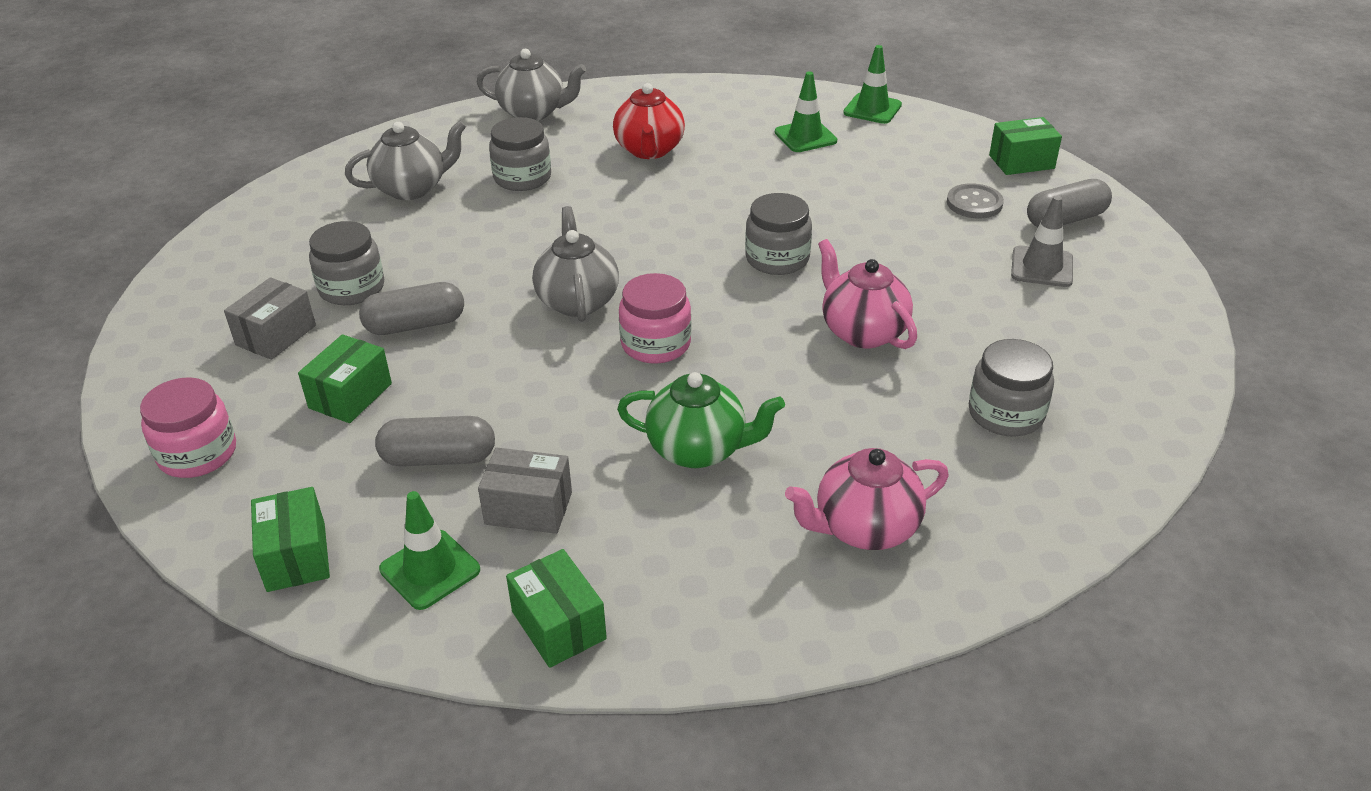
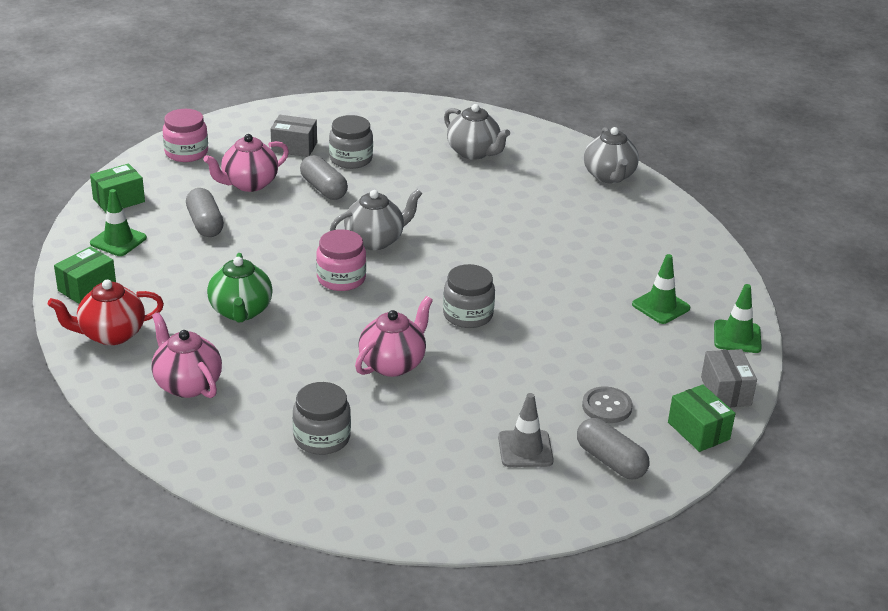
camera: 70 degrees right, 5 degrees down
green box [298,334,392,423] -> pink teapot [203,134,289,192]
grey box [478,447,572,534] -> grey box moved to [701,349,757,407]
grey jar [489,117,551,191] -> none
red teapot [613,83,685,159] -> red teapot moved to [48,280,164,345]

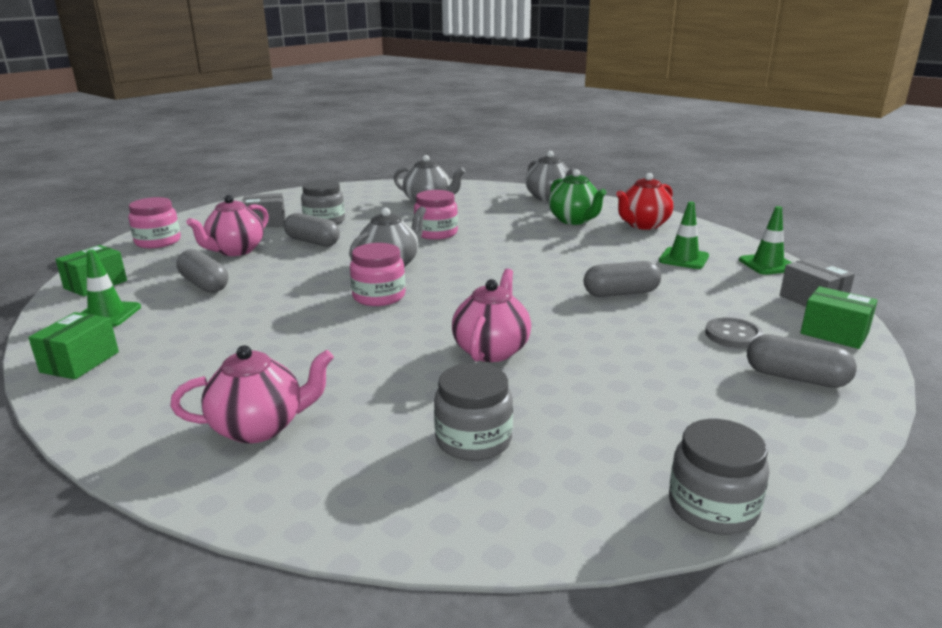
camera: 20 degrees left, 10 degrees down
red teapot [48,280,164,345] -> red teapot moved to [616,173,674,230]
pink teapot [151,312,222,398] -> pink teapot turned 135 degrees clockwise [170,345,334,444]
green teapot [207,253,273,322] -> green teapot moved to [549,169,606,225]
grey jar [443,264,495,328] -> grey jar moved to [669,419,769,535]
grey traffic cone [498,393,554,467] -> none
none -> pink jar [414,190,458,240]
none -> grey capsule [584,261,661,297]

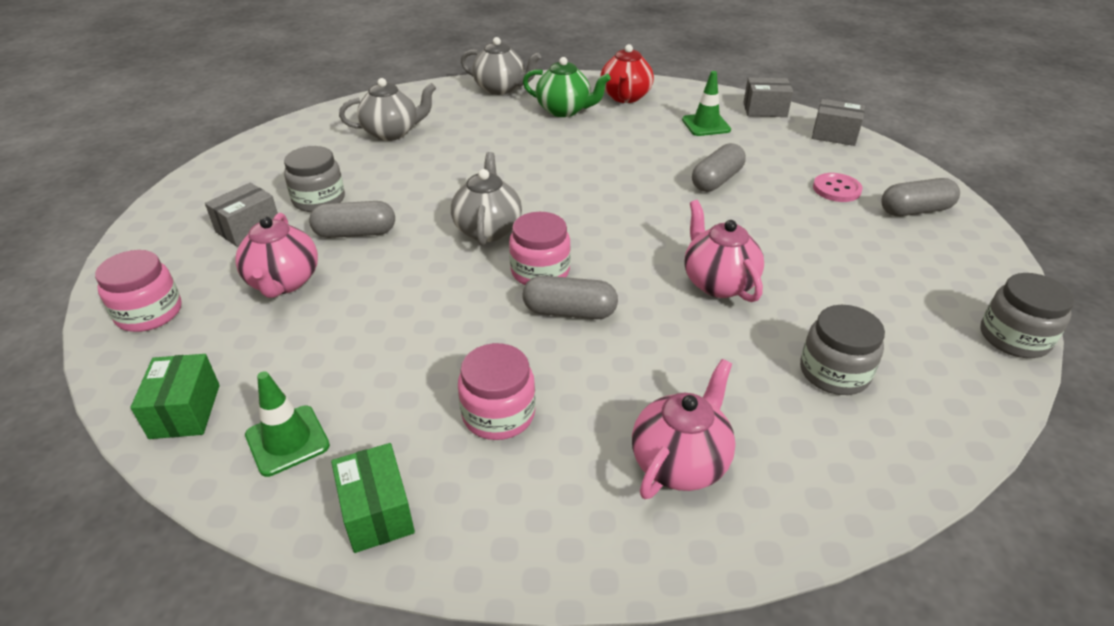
camera: 40 degrees left, 15 degrees up
grey capsule [176,249,228,293] -> grey capsule moved to [523,276,618,319]
pink jar [414,190,458,240] -> pink jar moved to [458,343,536,440]
grey button [705,317,763,348] -> pink button [813,173,863,202]
green traffic cone [739,206,792,275] -> grey box [743,78,793,117]
green box [800,286,878,349] -> none

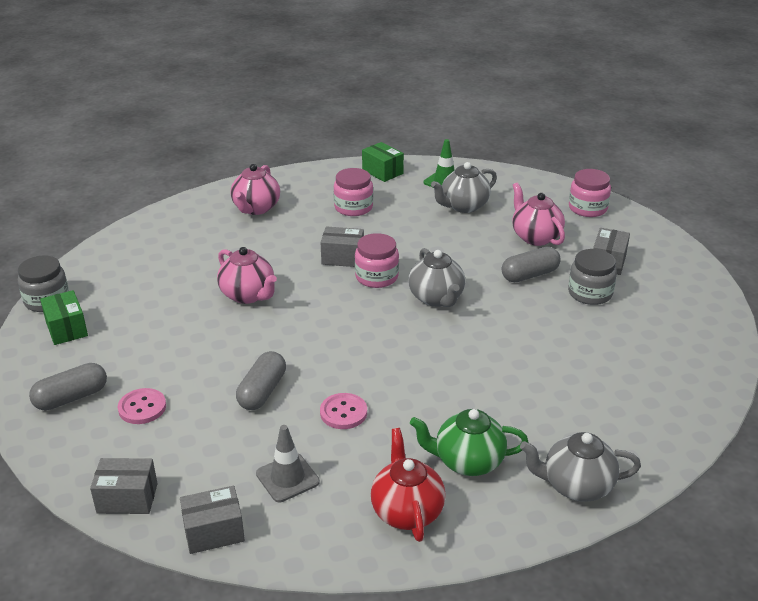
camera: 160 degrees right, 5 degrees down
green box [130,354,220,439] -> green box moved to [40,290,88,345]
grey teapot [339,78,436,141] -> grey teapot moved to [431,162,497,213]
grey capsule [523,276,618,319] -> grey box [320,226,364,267]
green traffic cone [682,71,731,136] -> grey traffic cone [256,425,320,502]
grey jar [800,305,885,395] -> none
none -> pink button [320,393,367,429]

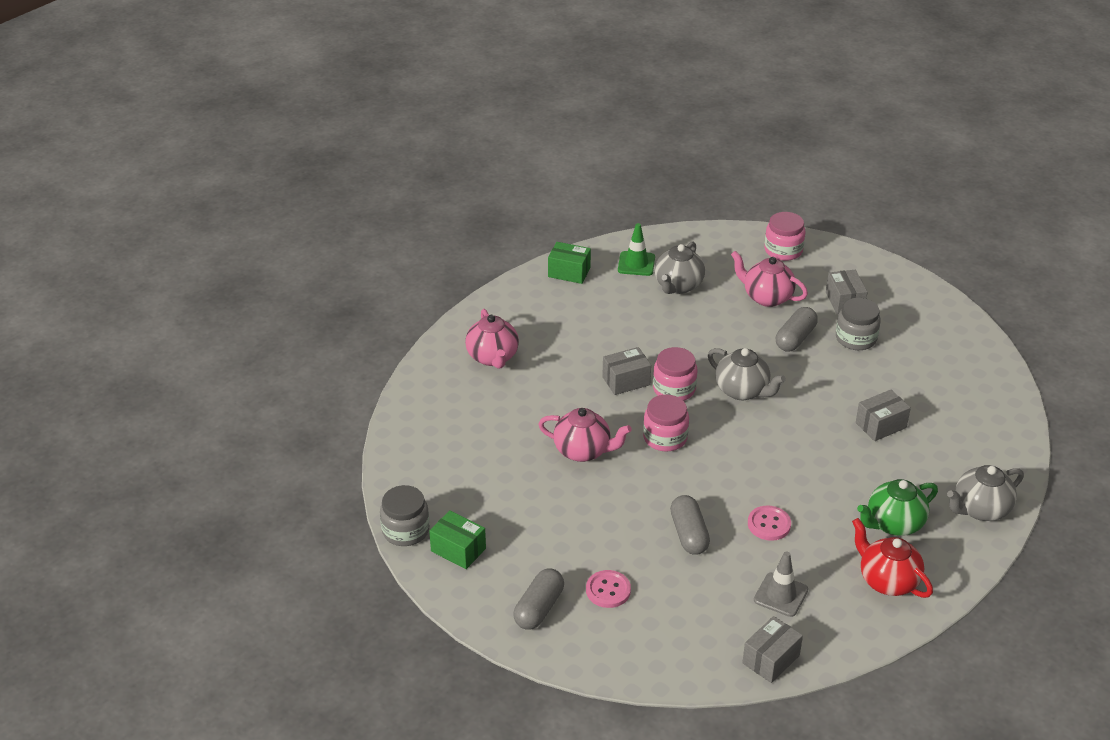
camera: 30 degrees left, 5 degrees up
grey box [90,458,158,514] -> grey box moved to [856,390,911,441]
pink jar [334,168,373,216] -> pink jar moved to [643,395,689,452]

